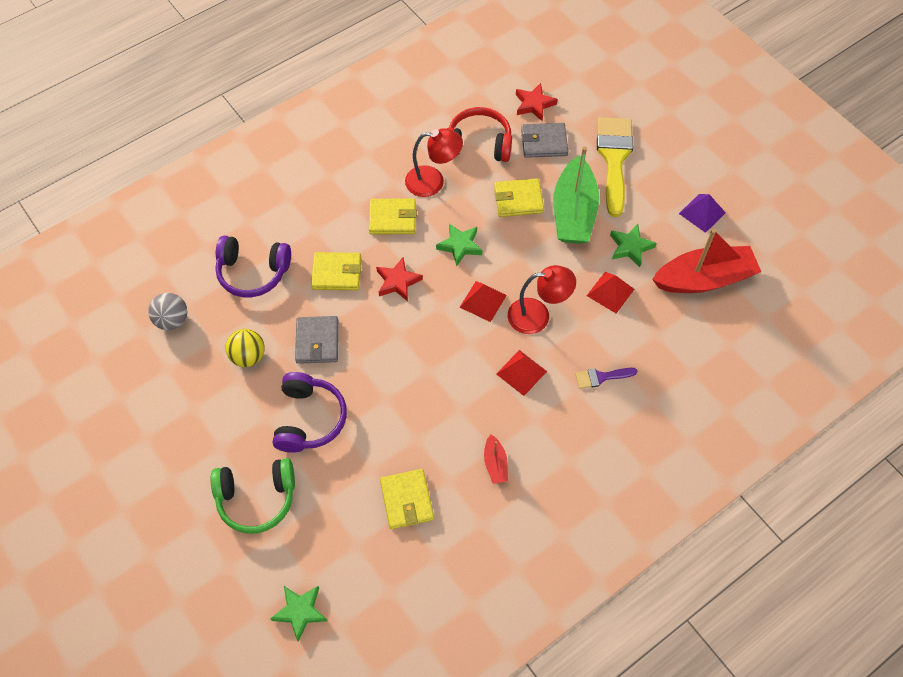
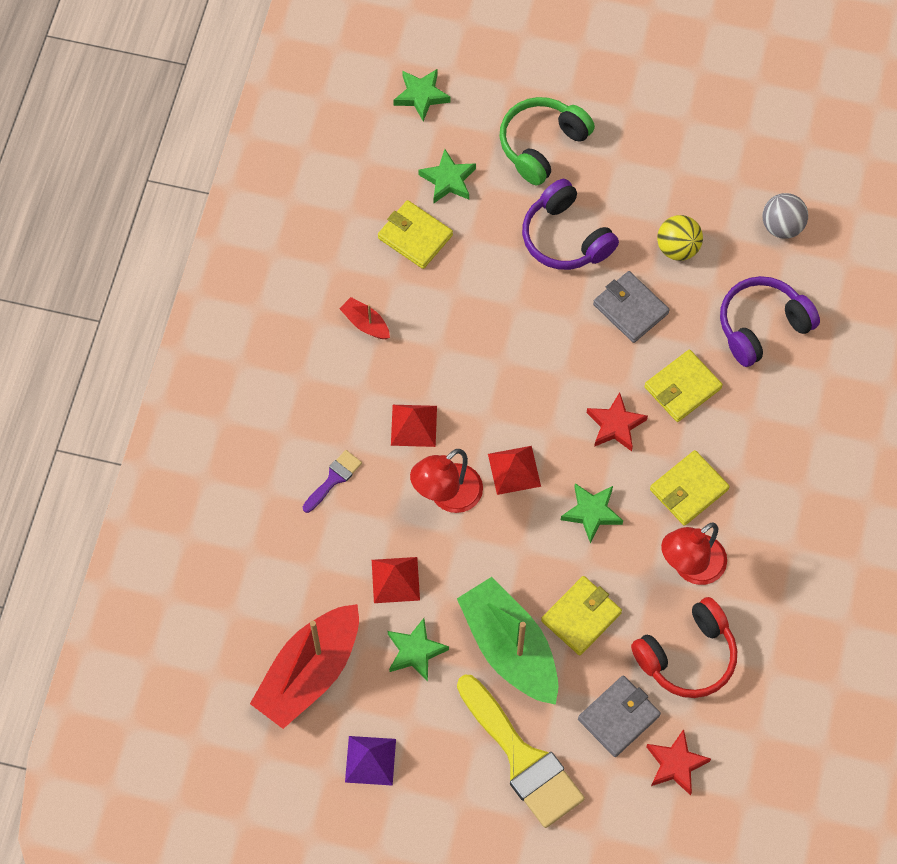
camera: 140 degrees right, 5 degrees up
none -> green star [418,149,476,203]

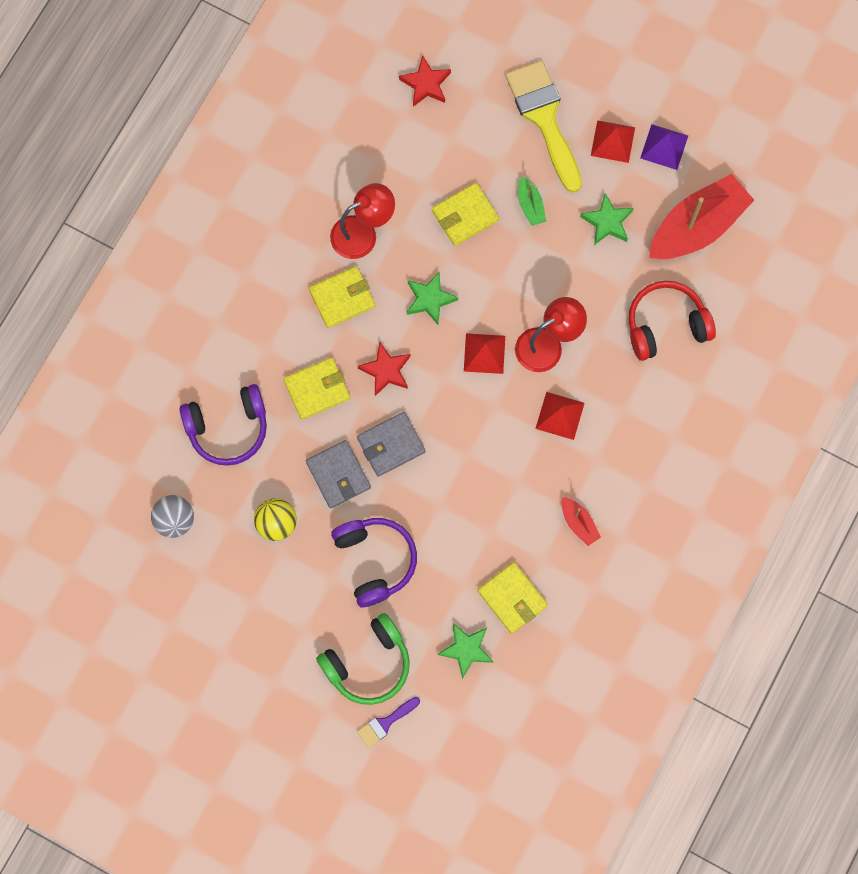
camera: 165 degrees left, 10 degrees up
purple brush [303,450,362,513] -> purple brush moved to [357,697,420,748]
red pyramid [372,557,420,603] -> red pyramid moved to [591,120,635,163]
green star [393,69,451,122] -> none
green boat [457,577,558,705] -> green boat [518,176,546,226], size x0.44
grey wallet [578,675,661,757] -> grey wallet moved to [357,412,425,477]
red headphones [631,597,737,698] -> red headphones moved to [629,281,716,361]

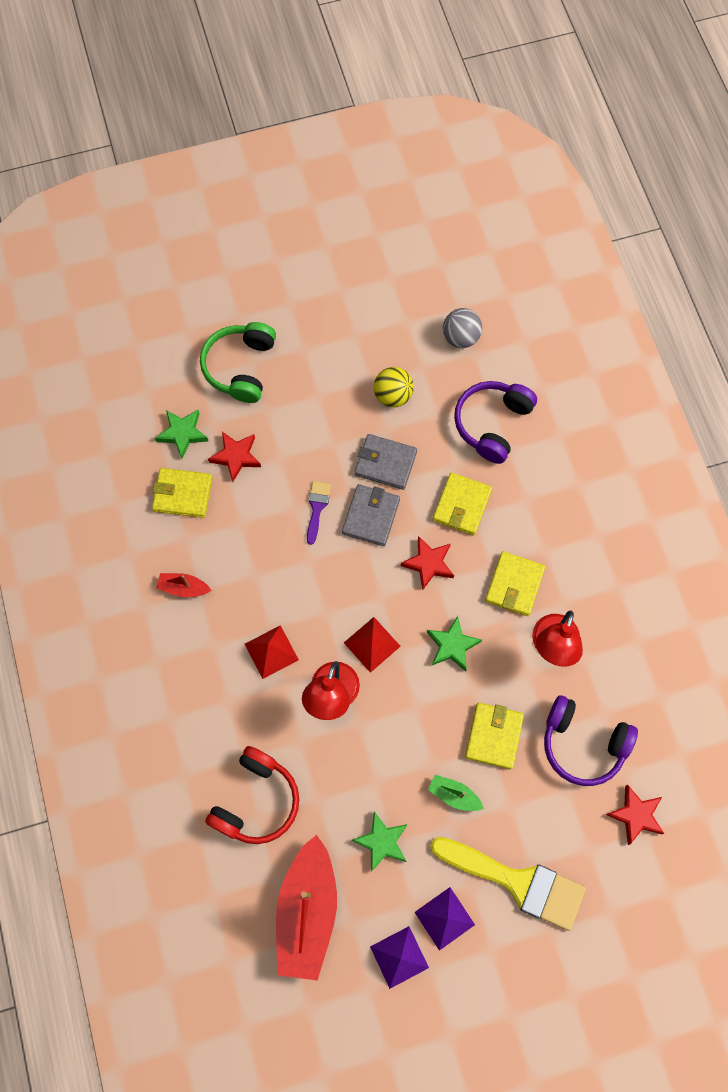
camera: 135 degrees right, 5 degrees down
purple headphones [331,518,417,607] -> purple headphones moved to [544,695,638,786]
purple brush [357,697,420,748] -> purple brush moved to [307,481,331,545]
red pyramid [591,120,635,163] -> purple pyramid [415,887,475,951]
none -> red star [208,432,261,482]

